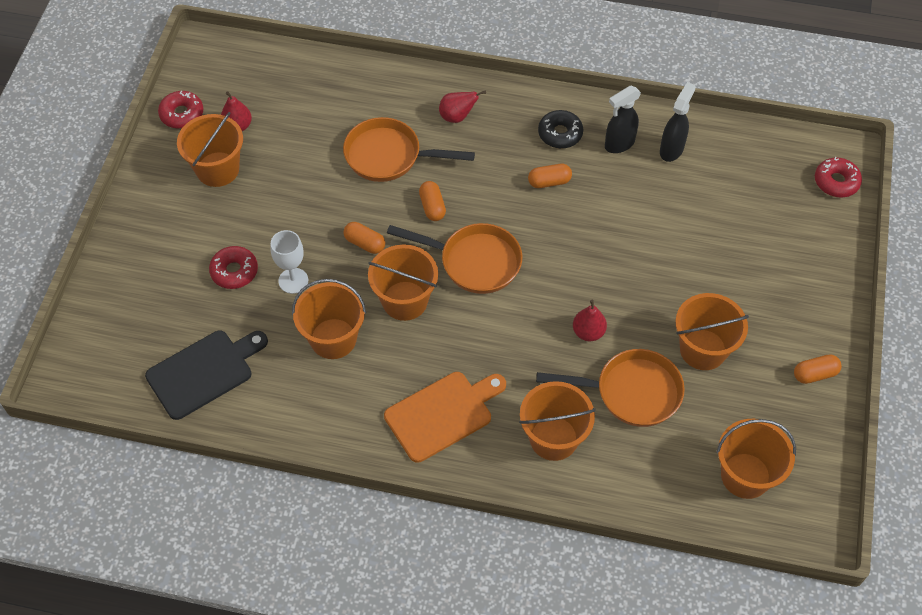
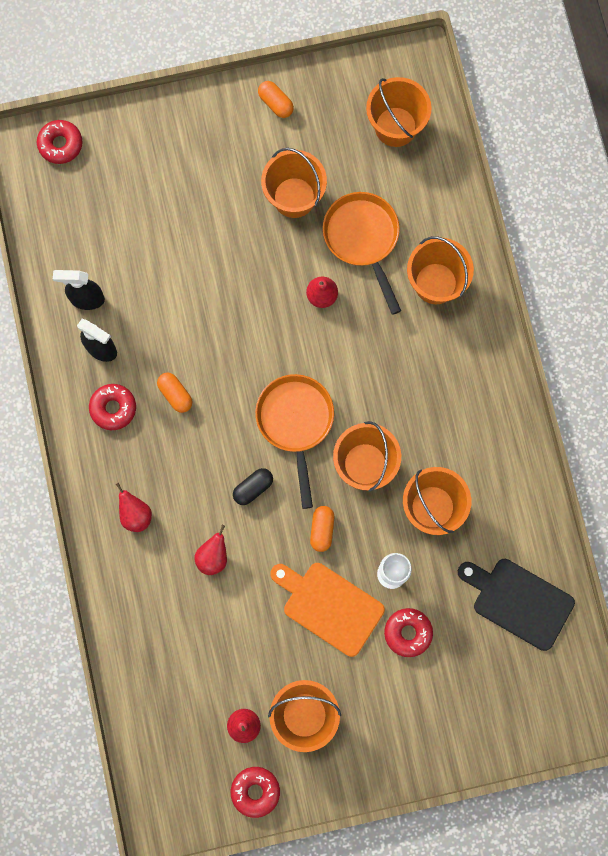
camera: 115 degrees left, 20 degrees up
orange pan [343,117,475,182] -> red pear [194,525,227,575]
orange cutting board [384,372,506,463] -> orange cutting board moved to [270,563,385,657]
orange capsule [419,181,446,221] -> black capsule [233,468,273,505]
black donut [538,110,583,149] -> red donut [89,384,136,430]

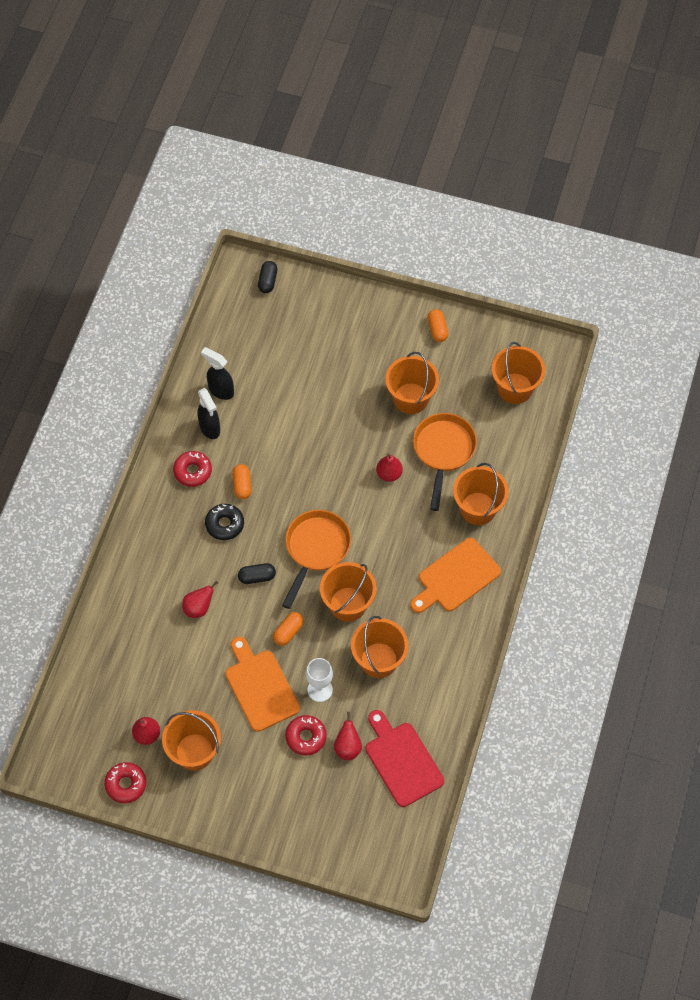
camera: 30 degrees right, 15 degrees down
red donut [37,120,83,164] -> black capsule [258,261,278,293]
red pear [116,483,152,532] -> red pear moved to [334,712,362,760]
black cutting board [458,559,575,651] -> red cutting board [365,710,444,807]
none -> black donut [205,504,244,540]
none -> orange cutting board [410,538,501,613]

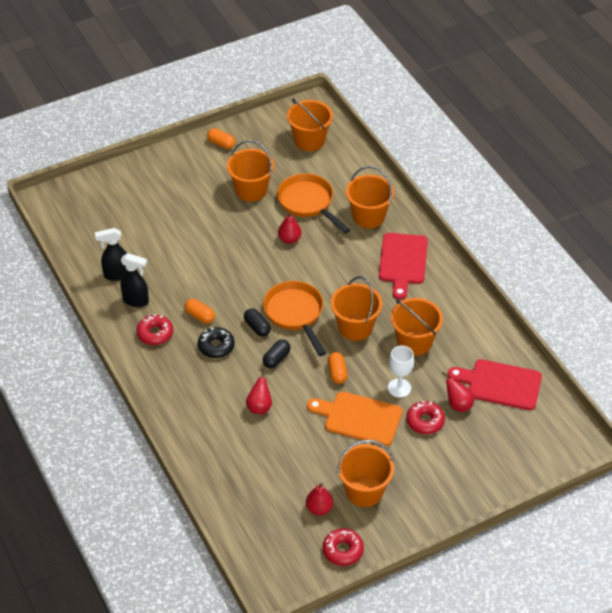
camera: 45 degrees left, 15 degrees down
black capsule [258,261,278,293] -> black capsule moved to [244,308,271,336]
orange cutting board [410,538,501,613] -> red cutting board [379,233,428,300]

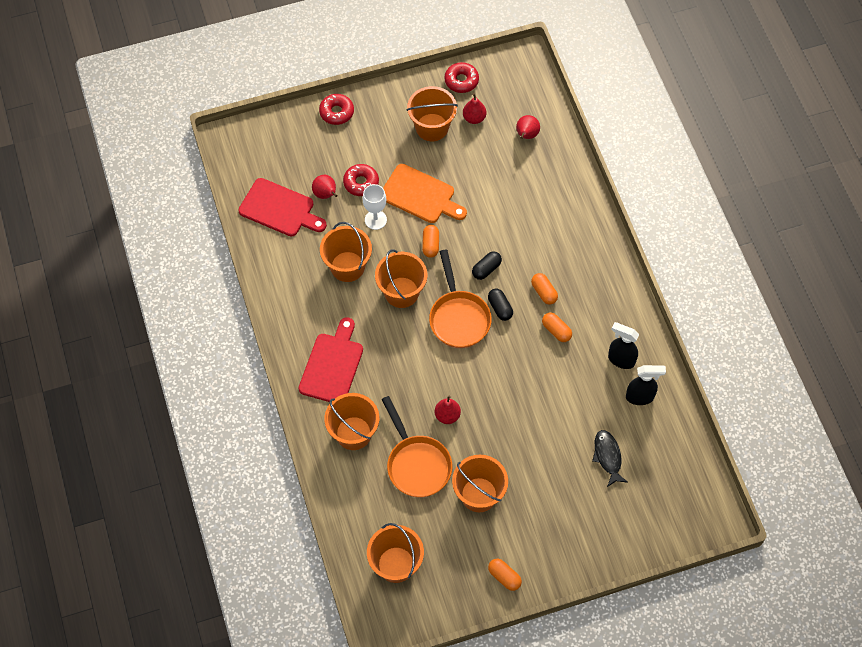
camera: 170 degrees left, 15 degrees up
red donut [137,314,173,345] -> red donut moved to [319,94,354,125]
black donut [198,327,235,358] -> orange capsule [531,273,558,305]
red pear [246,369,272,414] -> red pear moved to [516,115,540,139]
none -> black fish [592,430,628,487]

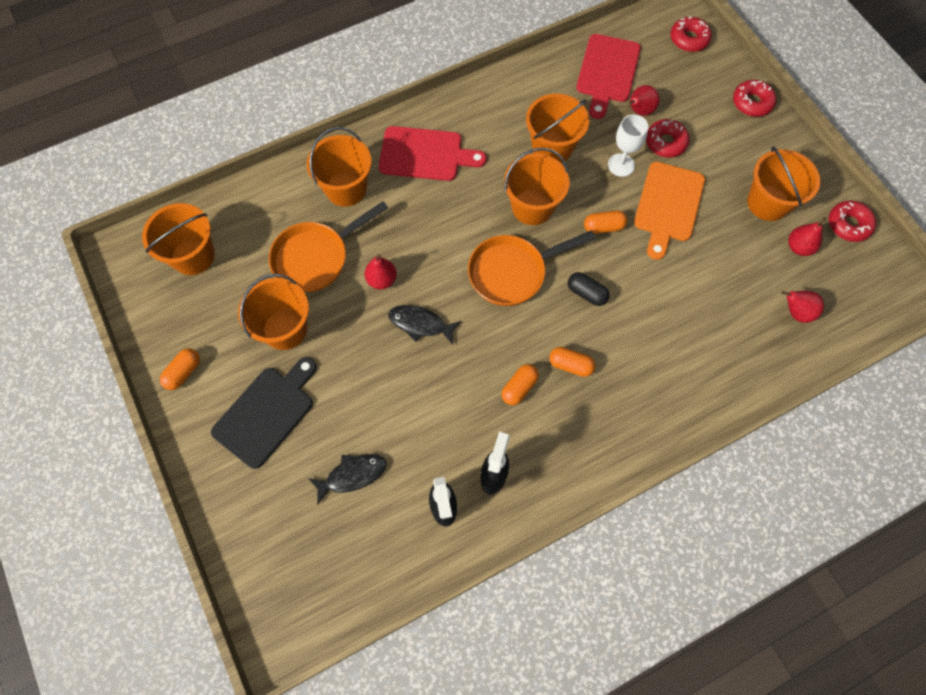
camera: 80 degrees right, 5 degrees up
black capsule [488,289,513,321] -> none
orange capsule [531,273,558,305] -> orange capsule turned 60 degrees clockwise [549,347,595,377]
none -> black cutting board [211,357,317,469]
none -> black fish [388,305,461,345]
none -> red donut [670,16,712,52]

